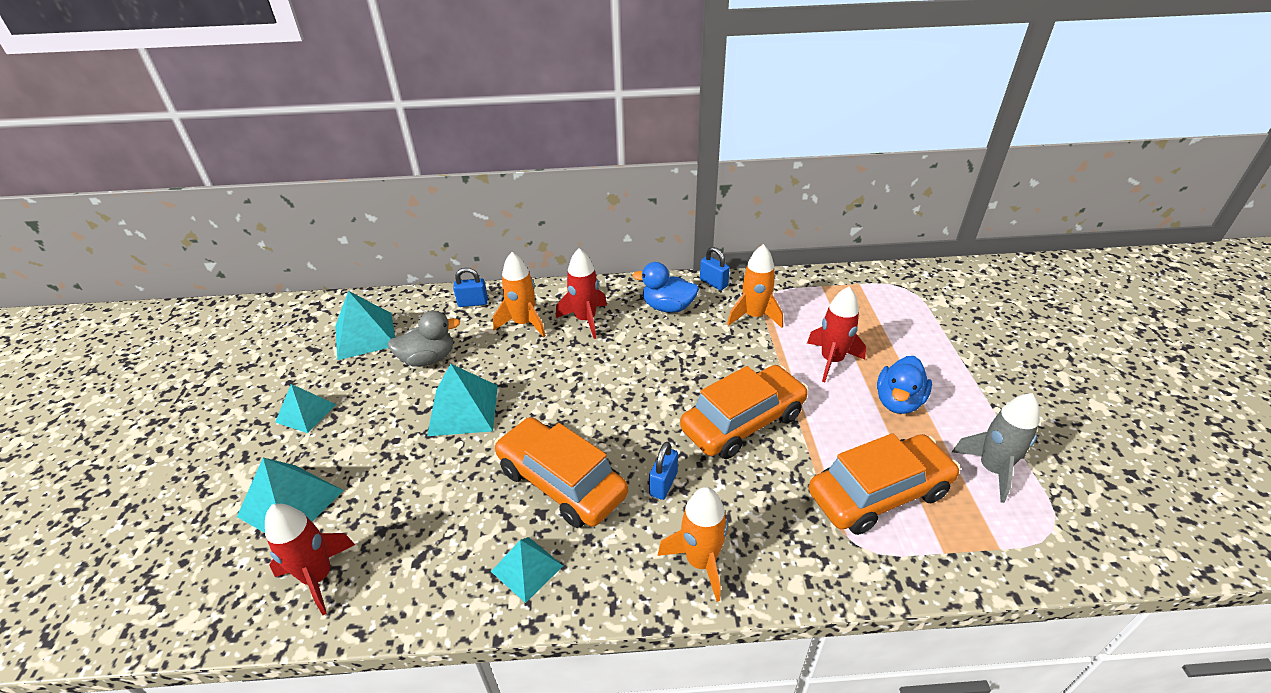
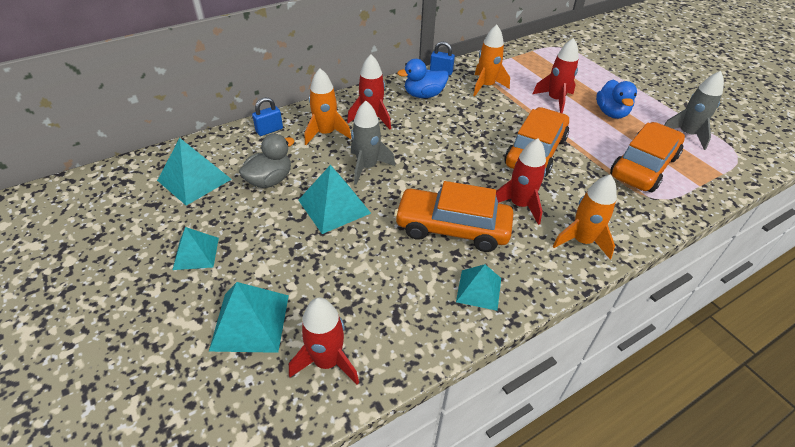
camera: 30 degrees left, 5 degrees up
blue padlock [649,442,678,500] -> red rocket [496,138,546,225]
none -> grey rocket [351,101,395,185]

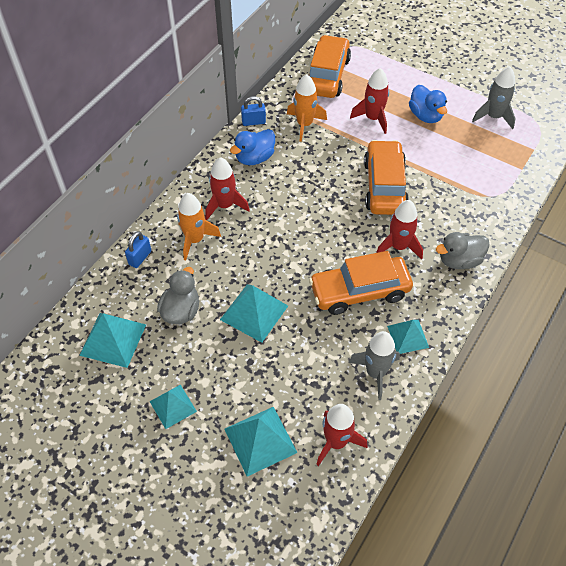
camera: 25 degrees left, 10 degrees up
grey rocket [351,101,395,185] -> grey rocket moved to [348,331,400,400]
orange rocket [553,174,617,259] -> grey duck [436,232,490,269]
orange car [610,122,685,192] -> orange car moved to [309,35,351,98]

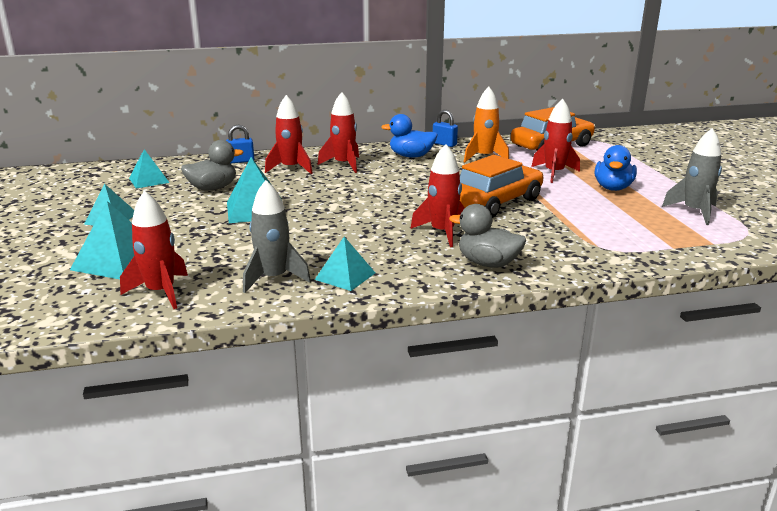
camera: 45 degrees right, 30 degrees down
turquoise pyramid [79,313,146,368] -> turquoise pyramid [129,149,170,189], size x0.65
orange rocket [177,193,221,260] -> red rocket [265,95,313,174]
orange car [309,251,413,315] -> none

